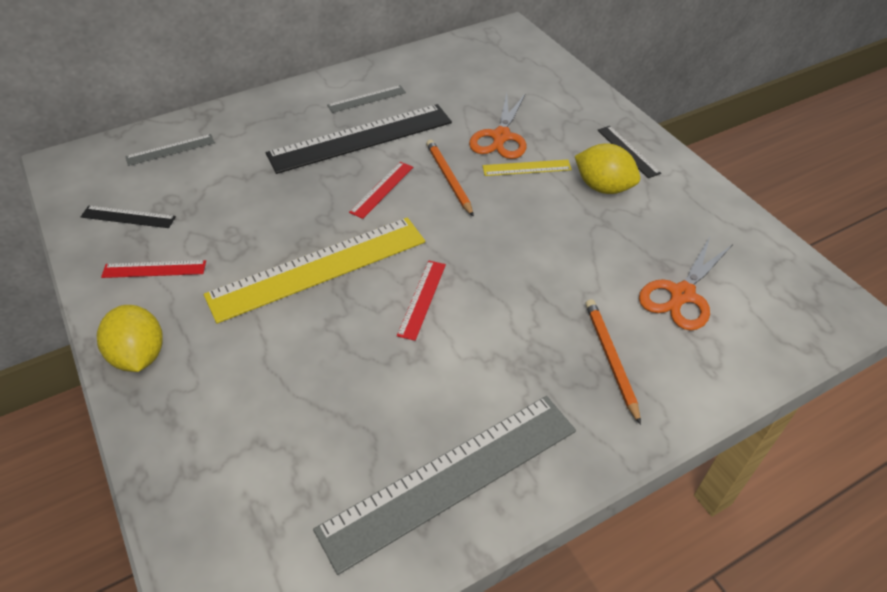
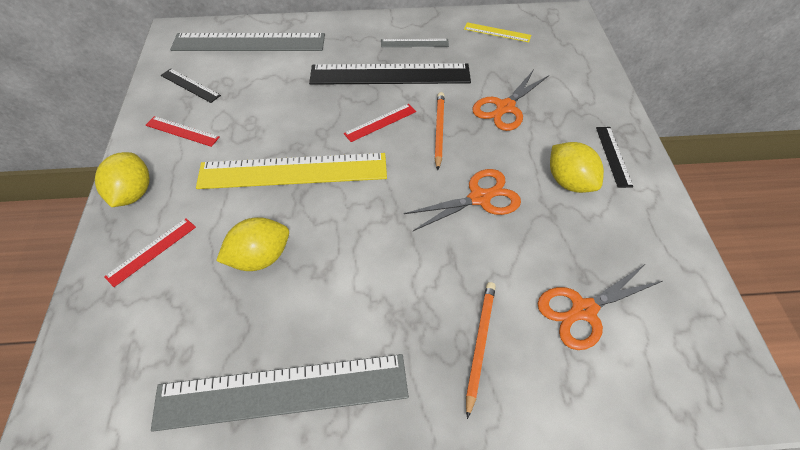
camera: 25 degrees right, 5 degrees up
grey ruler [125,134,215,166] -> grey ruler [170,33,325,51], size x2.22
red ruler [397,261,446,341] -> red ruler moved to [104,218,196,287]
yellow ruler [483,160,572,176] -> yellow ruler moved to [464,22,531,42]
none -> yellow lemon [216,217,289,271]
none -> orange scissors [404,169,521,231]

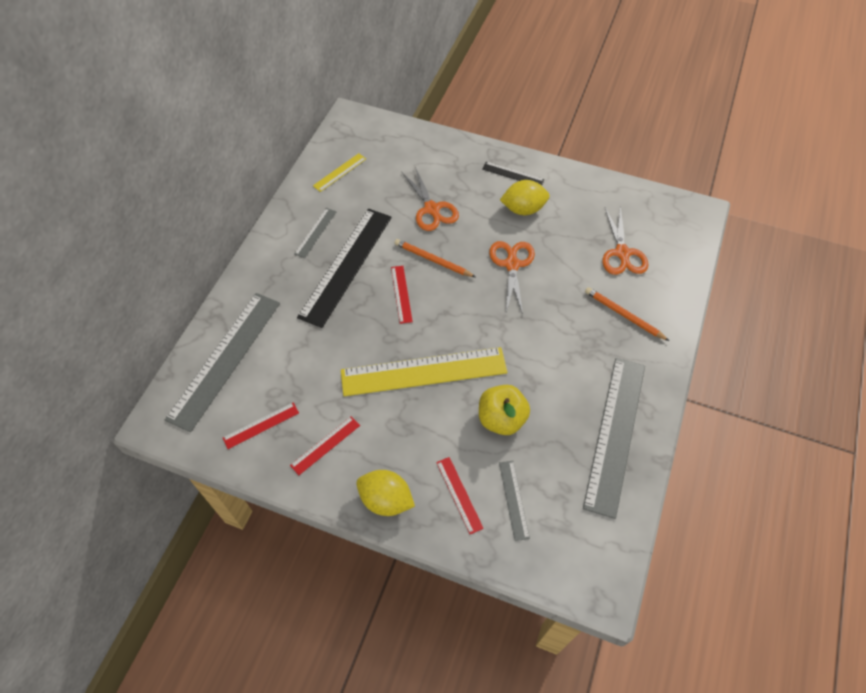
camera: 65 degrees left, 5 degrees up
black ruler [161,69,221,103] -> red ruler [223,402,299,449]
yellow ruler [196,153,387,189] -> yellow ruler turned 60 degrees clockwise [341,347,508,396]
yellow lemon [216,217,289,271] -> yellow apple [479,385,530,435]
none -> grey ruler [499,461,530,541]

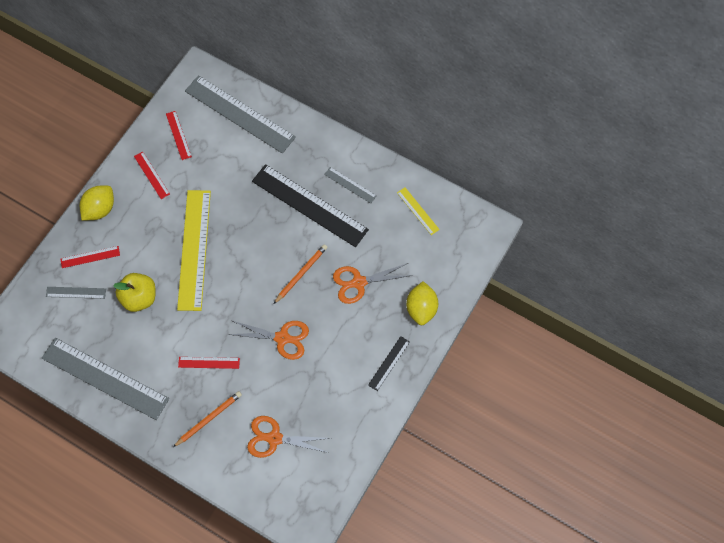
camera: 100 degrees right, 10 degrees up
red ruler [391,266,413,324] -> red ruler moved to [178,357,240,369]
yellow lemon [500,180,550,215] -> yellow lemon moved to [406,281,438,325]

